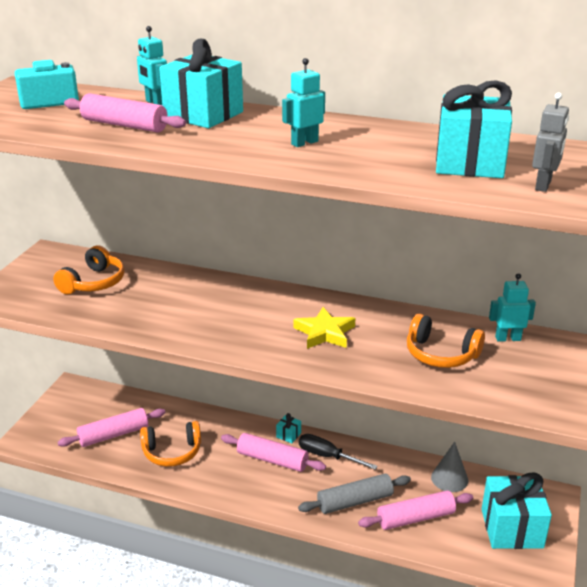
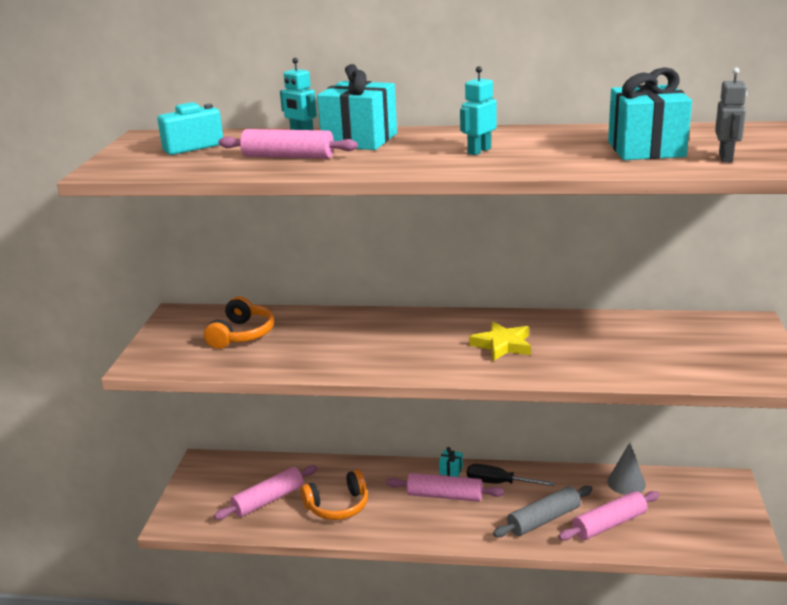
camera: 10 degrees left, 5 degrees down
orange headphones [407,314,485,368] -> none
turquoise gift [482,472,552,549] -> none
turquoise robot [489,273,536,342] -> none

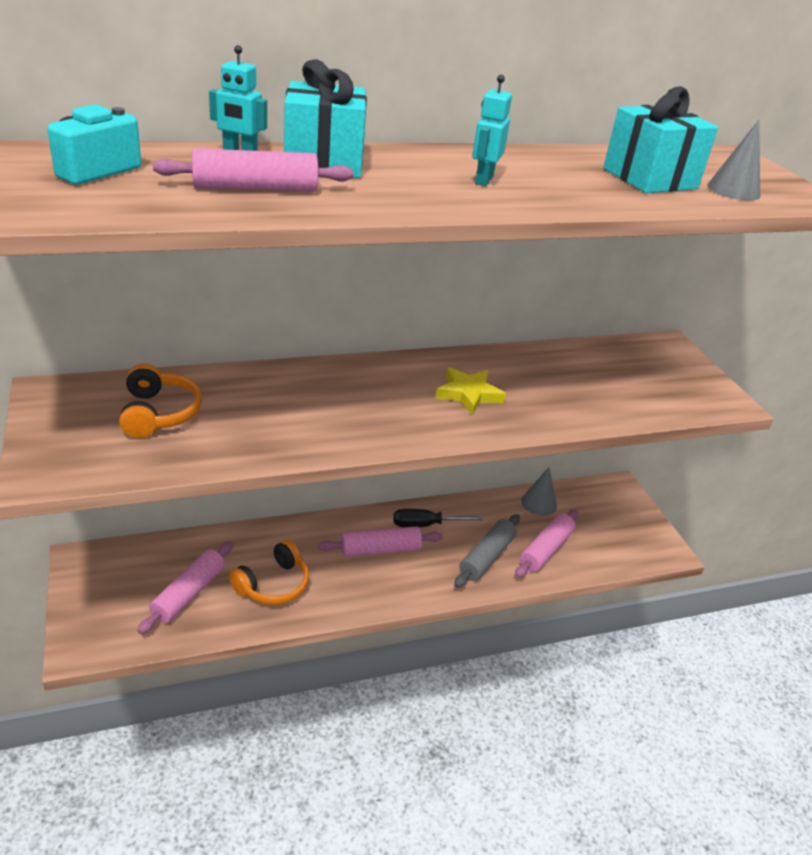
camera: 30 degrees left, 10 degrees up
turquoise gift [439,447,463,477] -> none
grey robot [715,68,747,162] -> grey cone [707,120,760,200]

